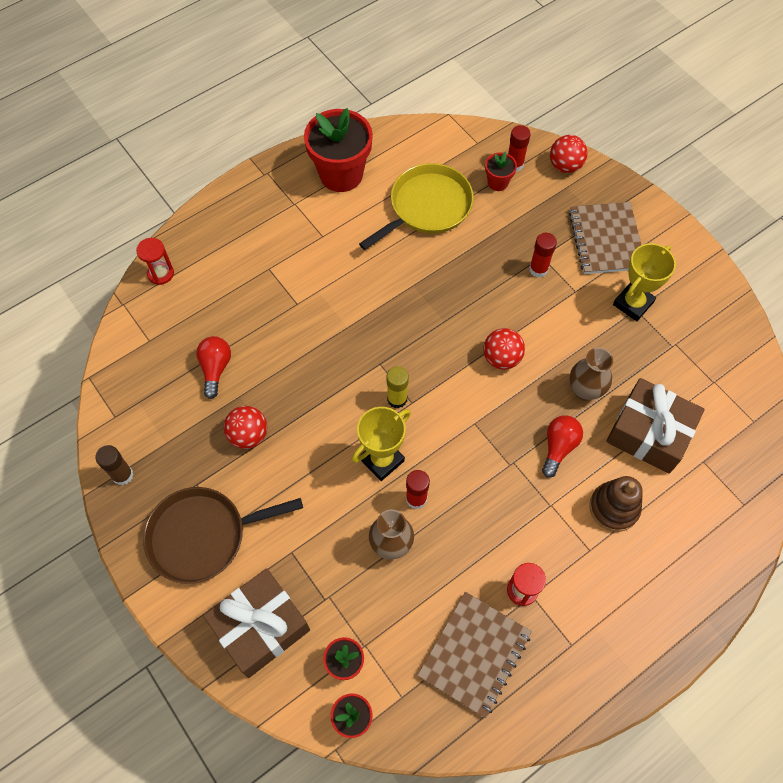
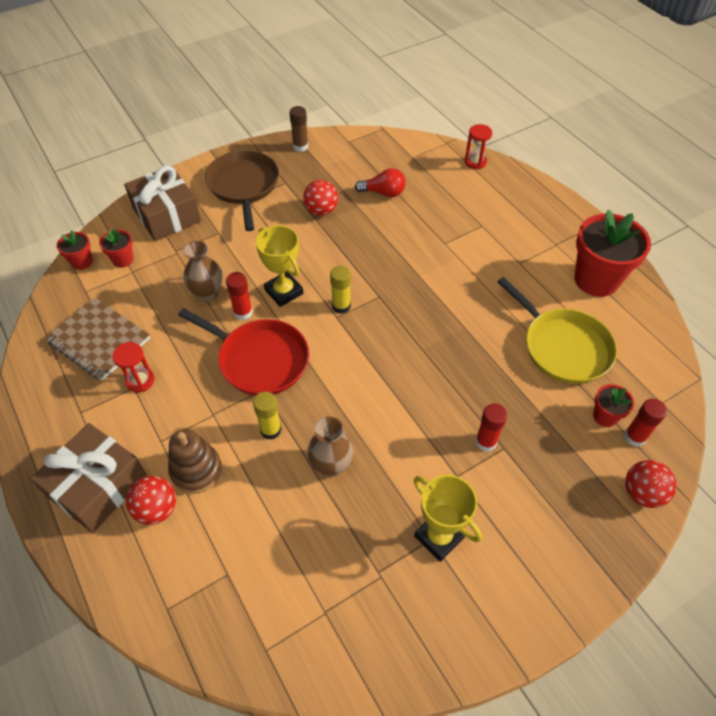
camera: 95 degrees right, 10 degrees down
red ball [483,328,525,370] -> red ball moved to [126,476,176,525]
red light bulb [542,415,583,478] -> yellow glue stick [253,391,282,440]
brown notebook [569,202,641,274] -> none
brown gift [606,378,705,474] -> brown gift moved to [30,423,147,533]
none -> red pan [178,308,309,396]

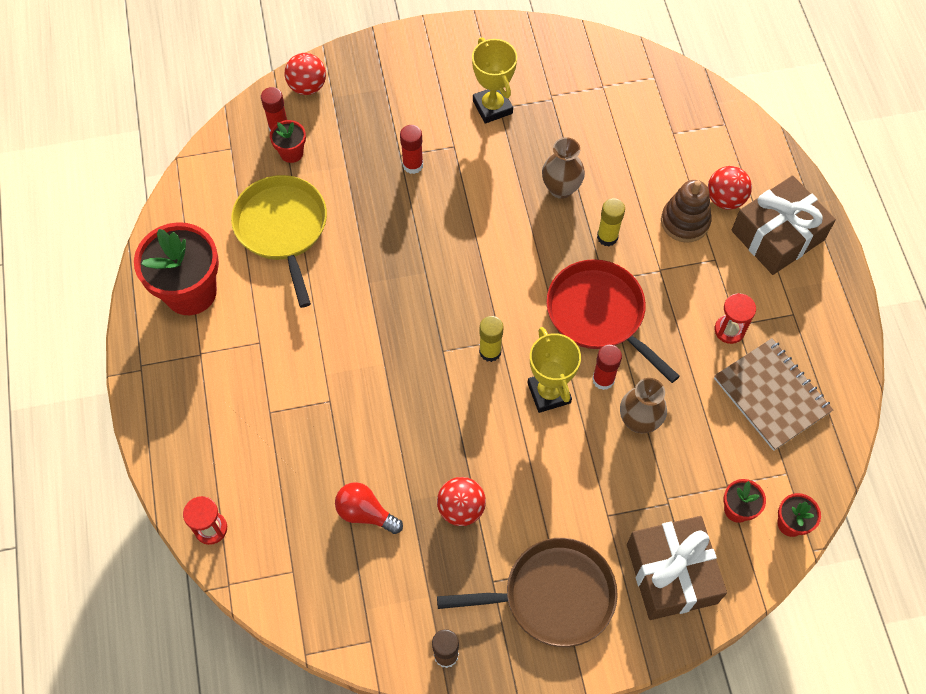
camera: 160 degrees left, 10 degrees up
brown pan [205,150,279,231] -> brown pan turned 105 degrees counterclockwise [437,538,618,647]

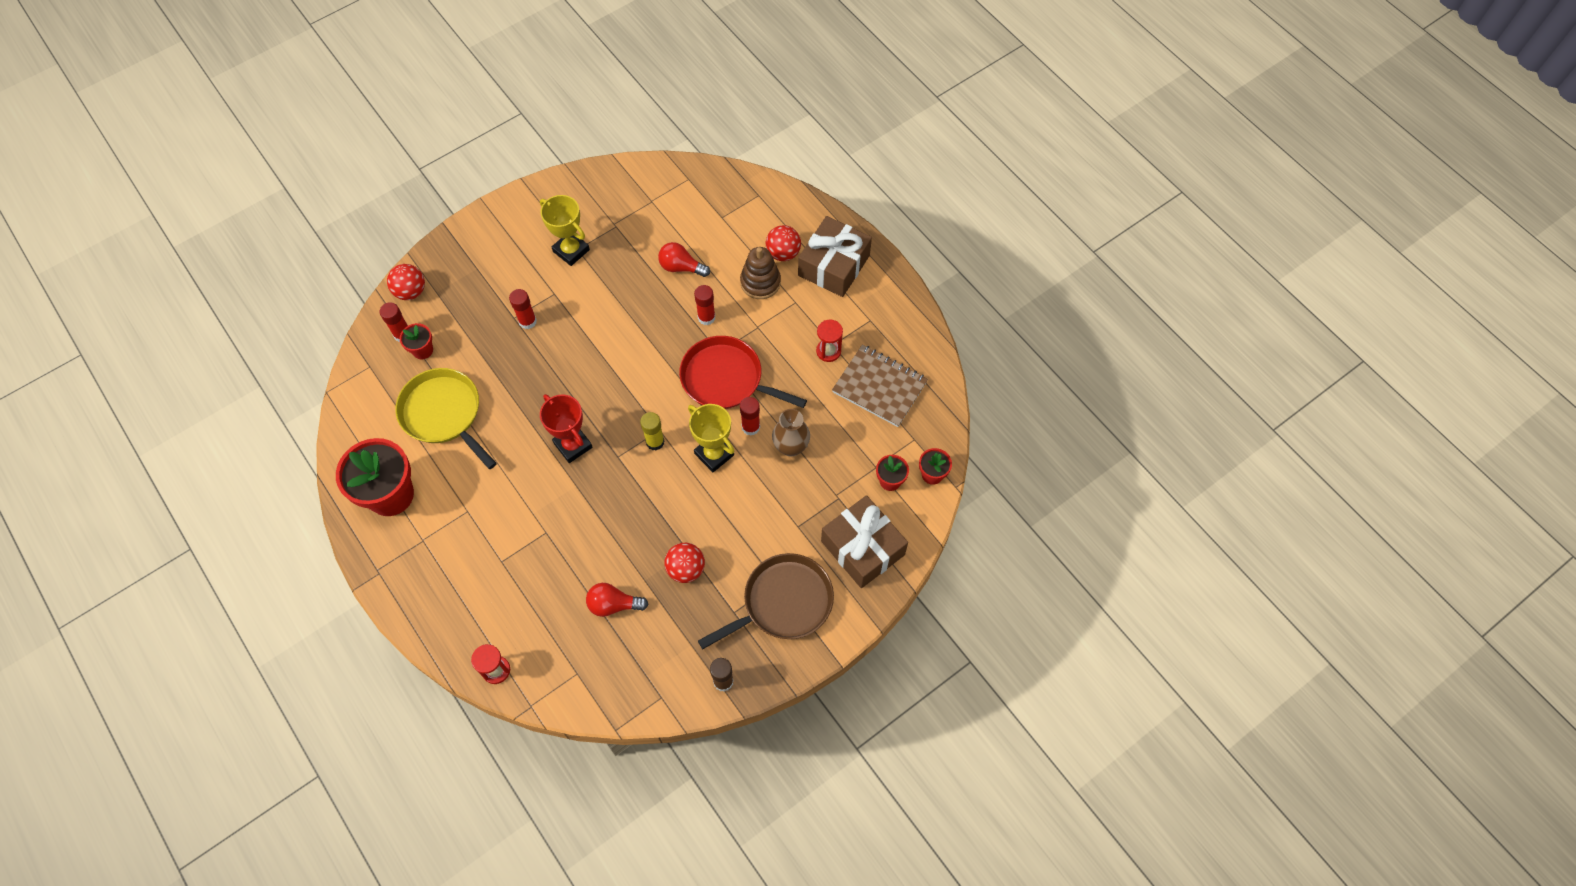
camera: 25 degrees left, 0 degrees up
brown vase [542,137,585,199] -> none
yellow glue stick [597,198,625,246] -> red glue stick [694,285,716,325]
none -> red trophy [540,394,593,463]
none -> red light bulb [658,242,710,277]

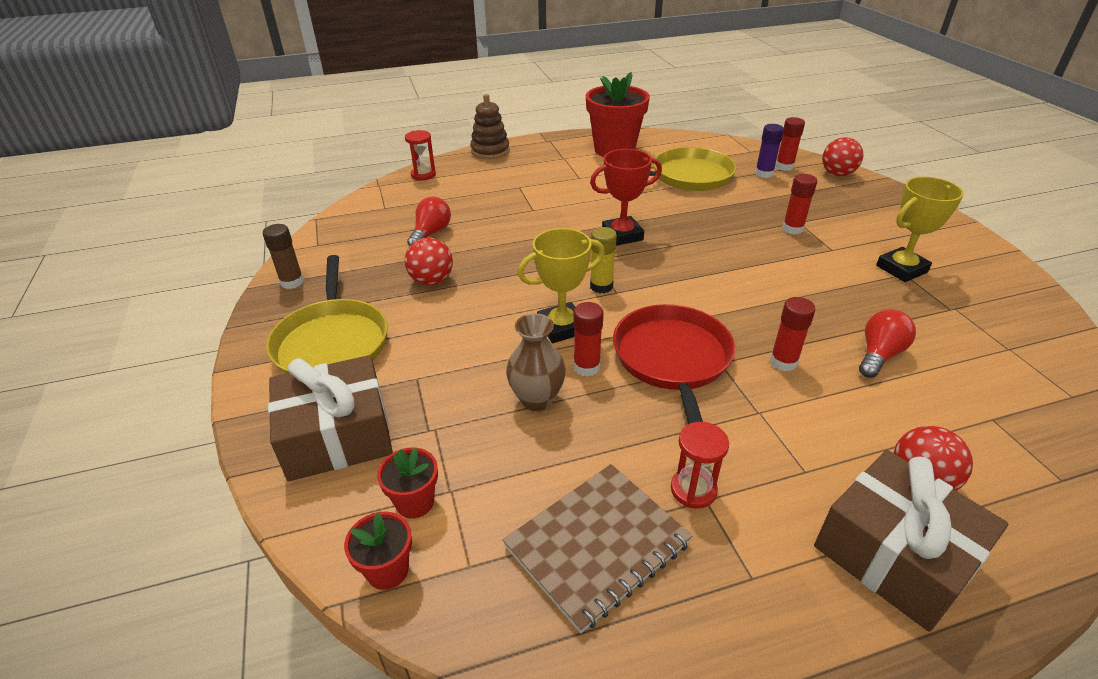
camera: 110 degrees right, 25 degrees down
red flower pot [400,323,433,359] -> purple glue stick [755,124,784,178]
red pan [679,336,807,409] -> red pan turned 45 degrees counterclockwise [613,304,735,424]
brown pan [698,553,834,649] -> yellow pan [266,255,388,374]
brown stacking toy [740,247,781,299] -> brown stacking toy moved to [470,94,510,159]

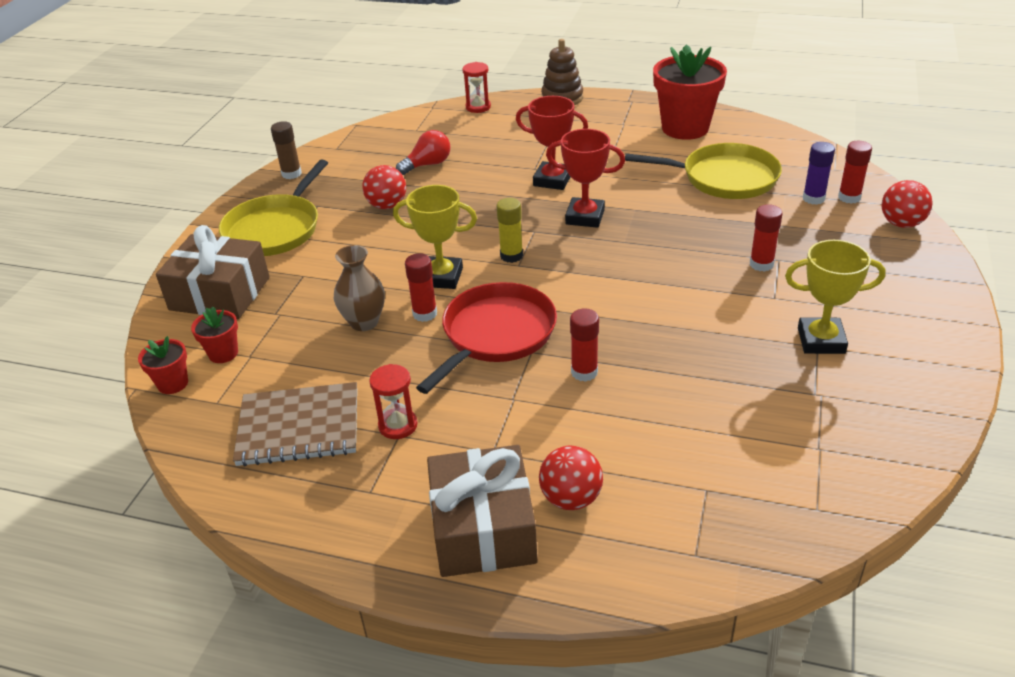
camera: 35 degrees right, 0 degrees up
red light bulb [859,309,916,378] -> none
none -> red trophy [516,96,588,190]

